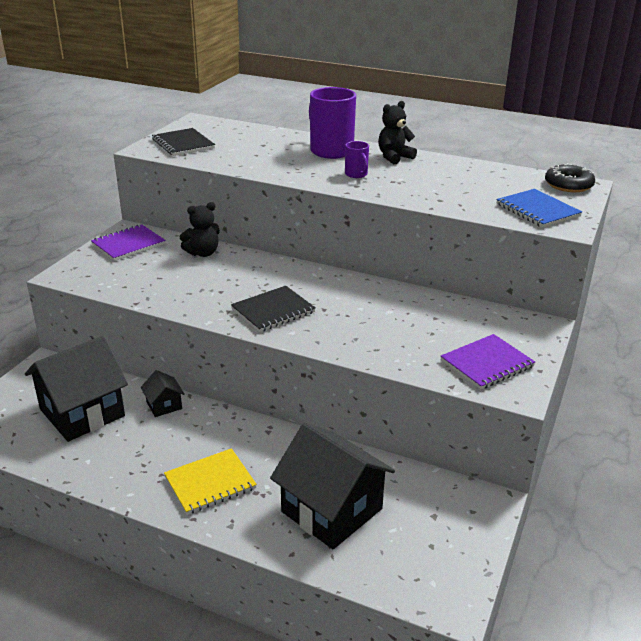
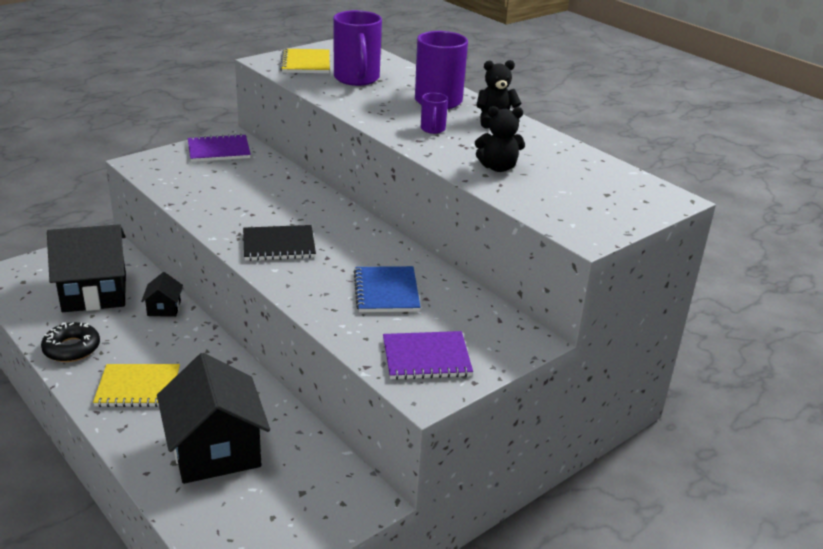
camera: 25 degrees right, 0 degrees up
black notebook [152,128,215,156] -> yellow notebook [280,48,330,73]
black teddy bear [180,202,220,257] -> black teddy bear moved to [475,106,525,172]
blue notebook [496,189,582,228] -> blue notebook moved to [354,266,421,312]
black donut [545,163,595,192] -> black donut moved to [41,322,100,362]
none -> purple mug [333,10,382,86]

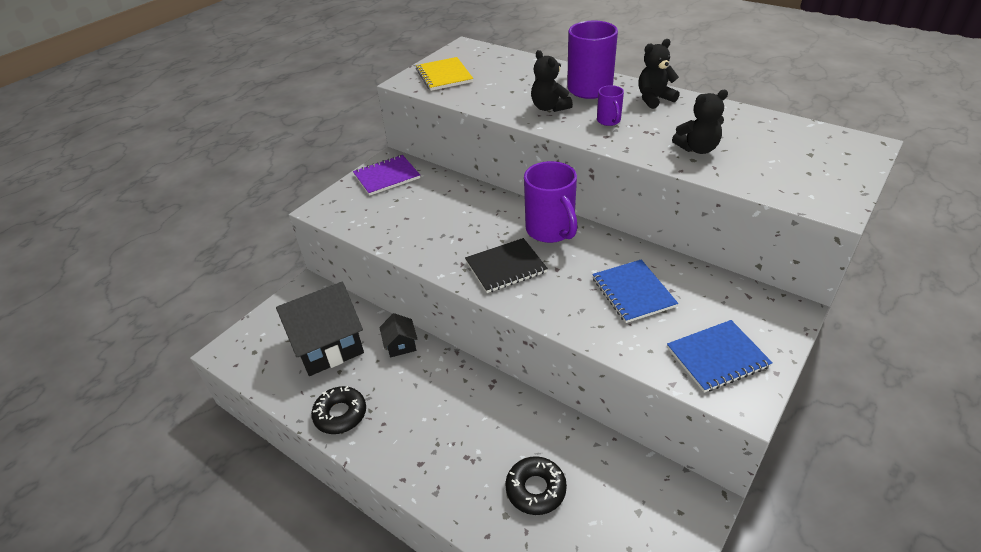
camera: 10 degrees left, 10 degrees up
yellow notebook [93,364,180,407] -> none
black house [157,353,270,484] -> black donut [505,456,567,515]
purple mug [333,10,382,86] -> purple mug moved to [524,161,578,243]
purple notebook [383,331,473,380] -> blue notebook [667,320,773,393]
none -> black teddy bear [531,50,573,112]

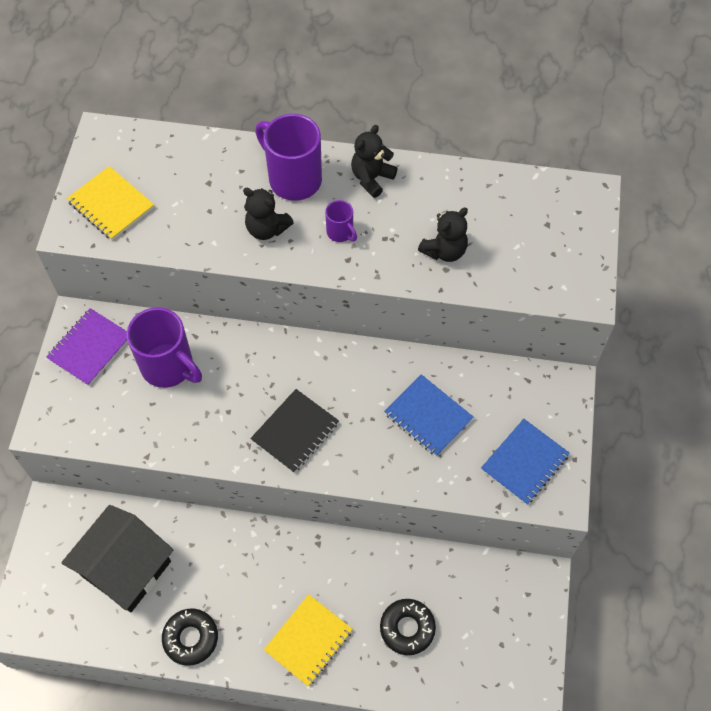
camera: 30 degrees left, 20 degrees up
black house [379,313,418,358] -> none
purple mug [524,161,578,243] -> purple mug moved to [127,307,202,388]
none -> yellow notebook [264,594,353,686]

